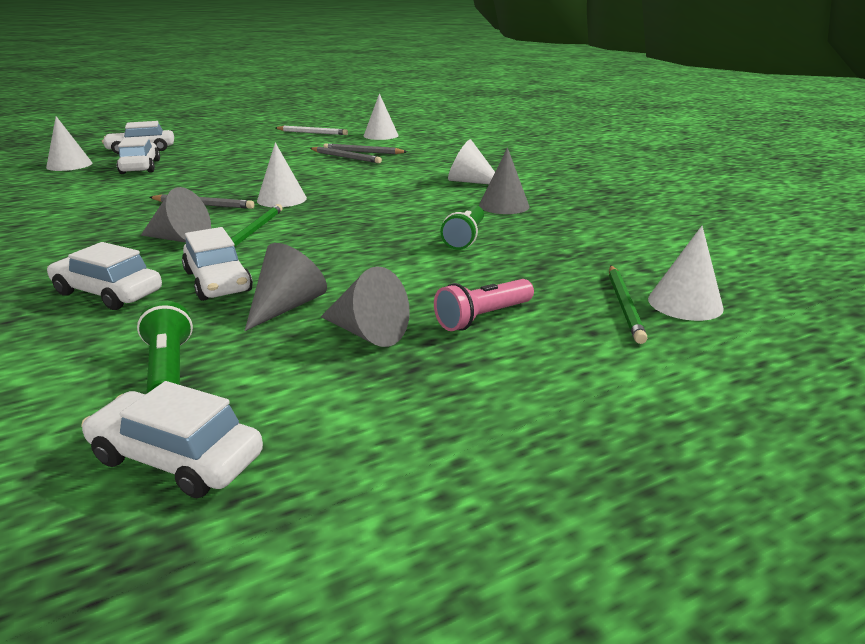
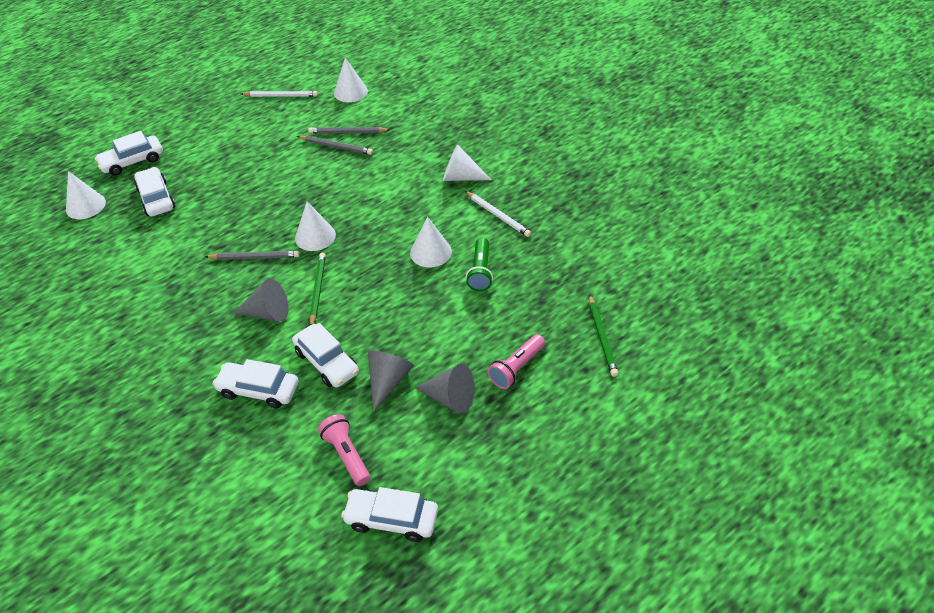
camera: 10 degrees left, 20 degrees up
green flashlight [137,300,193,393] -> pink flashlight [318,414,370,486]
grey cone [479,148,529,214] -> white pencil [465,191,531,237]
white cone [648,226,724,321] -> white cone moved to [410,217,452,267]

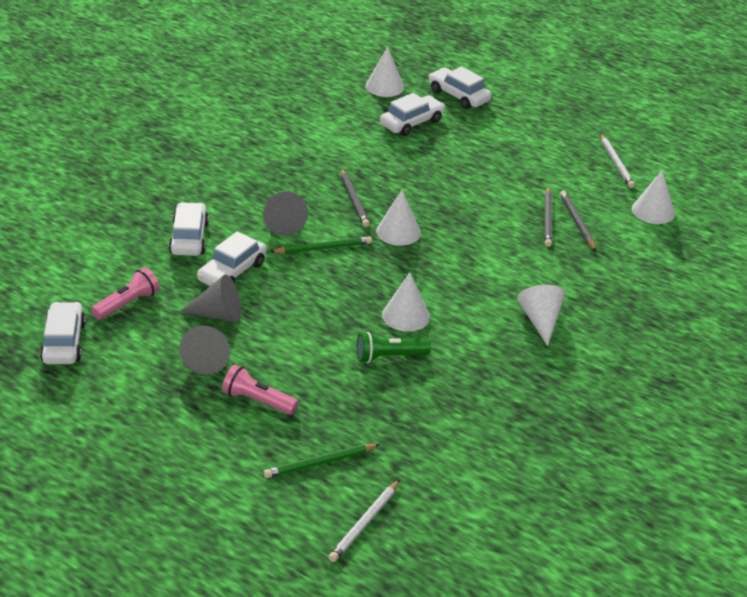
camera: 70 degrees right, 10 degrees down
white pencil [465,191,531,237] -> white pencil moved to [328,480,400,562]

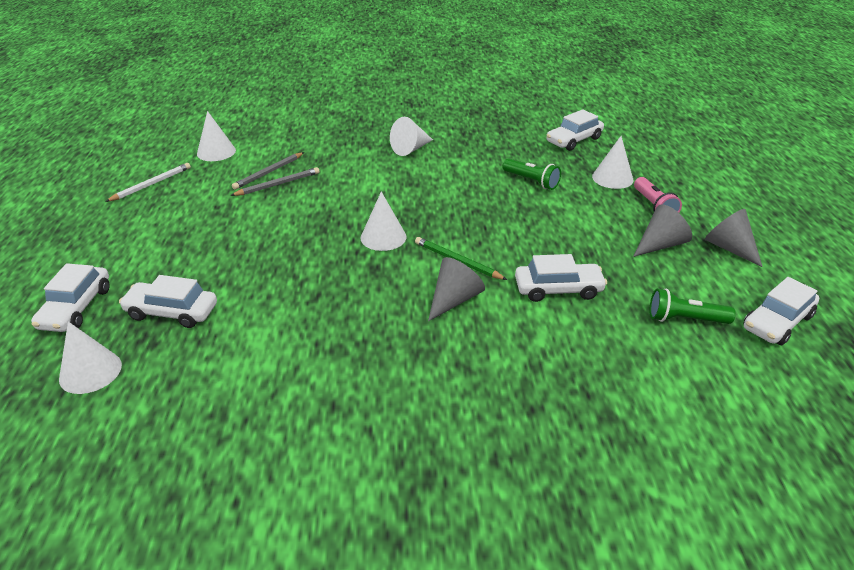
camera: 125 degrees left, 0 degrees up
pink flashlight [91,267,159,320] -> green flashlight [650,289,736,324]
white car [169,202,209,256] -> white car moved to [546,109,604,151]
grey cone [180,275,241,323] -> grey cone moved to [705,209,763,267]
green pencil [264,444,380,478] -> none
white pencil [328,480,400,562] -> none
grey pencil [341,169,370,227] -> none
white cone [382,272,430,332] -> white cone moved to [592,136,633,189]

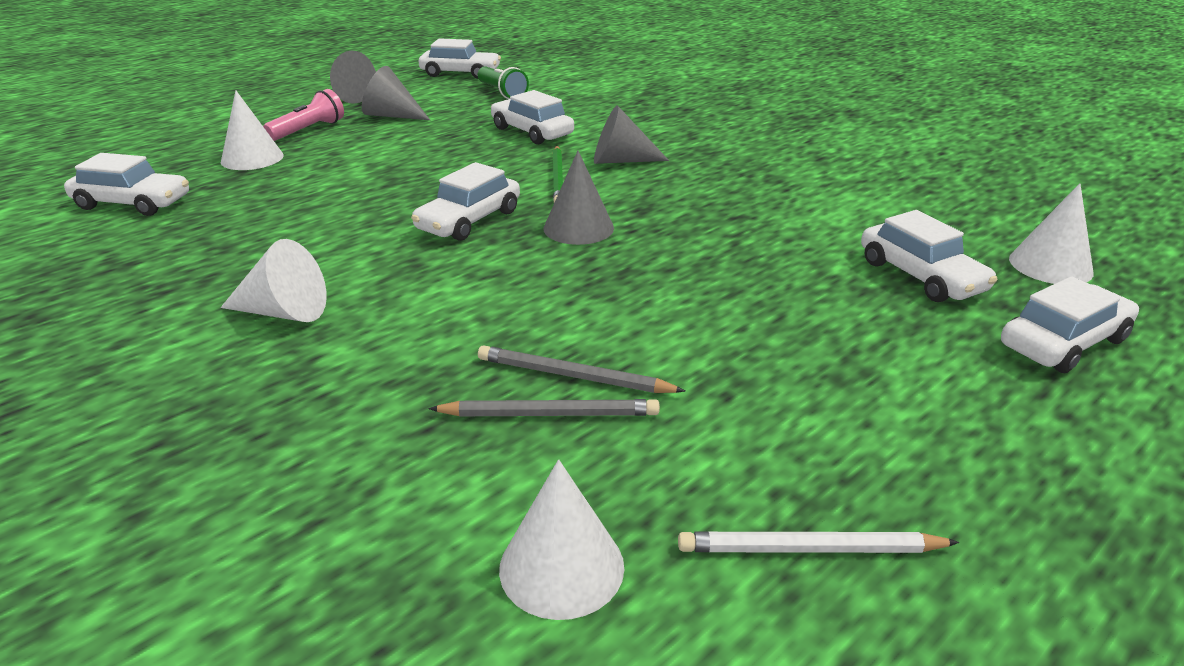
camera: 130 degrees left, 5 degrees down
white cone [361,191,406,251] -> grey cone [543,151,614,245]
green flashlight [502,158,561,190] -> none
none -> white car [411,162,520,241]

